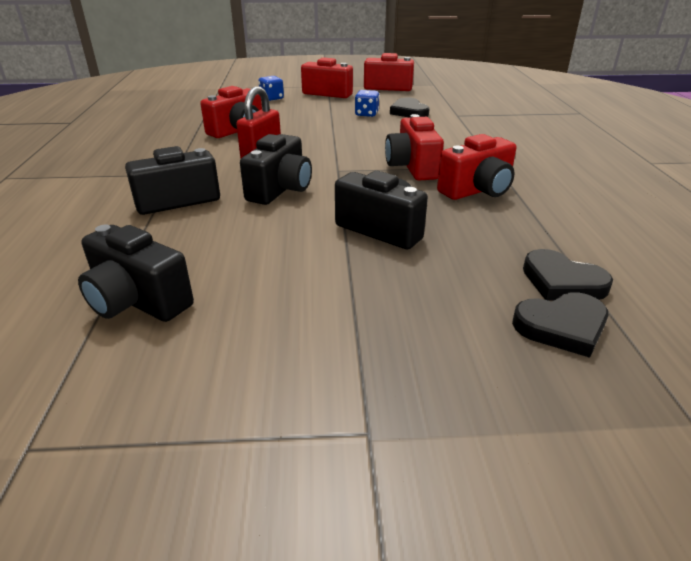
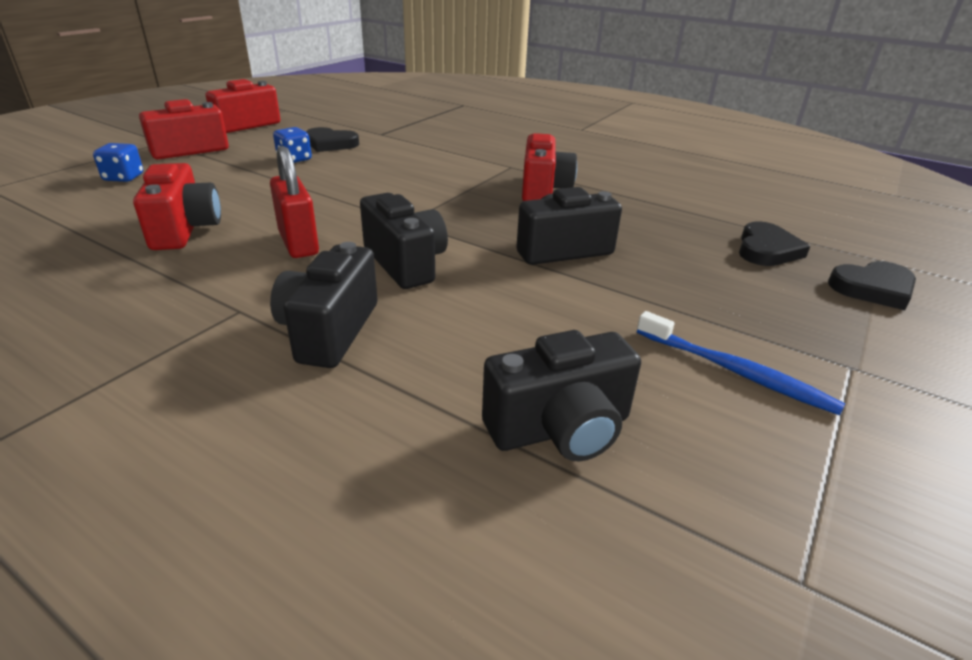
camera: 55 degrees left, 0 degrees up
red camera [385,114,444,181] -> none
black heart [523,249,613,301] -> black heart moved to [828,261,916,310]
none -> blue toothbrush [637,311,845,415]

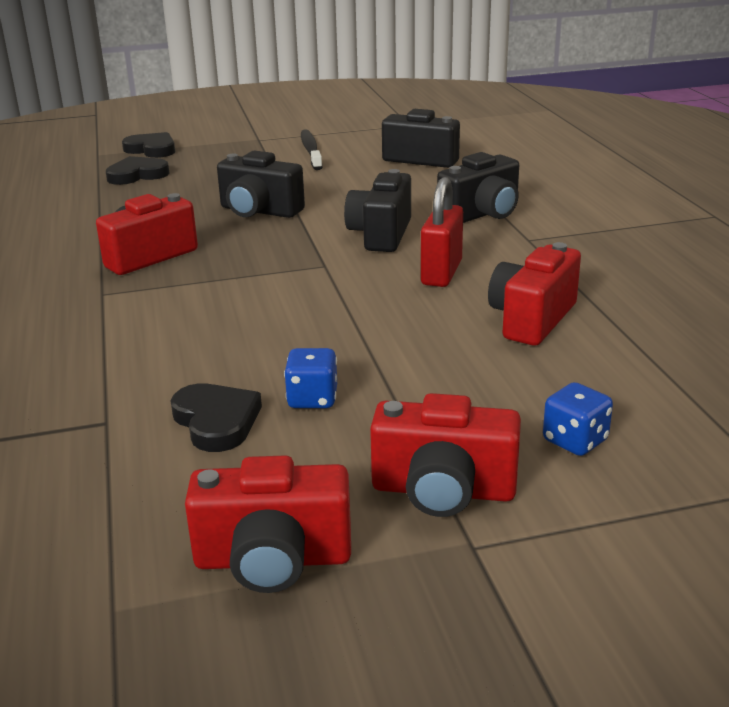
camera: 135 degrees left, 5 degrees down
blue toothbrush [637,311,845,415] -> black toothbrush [301,129,323,170]

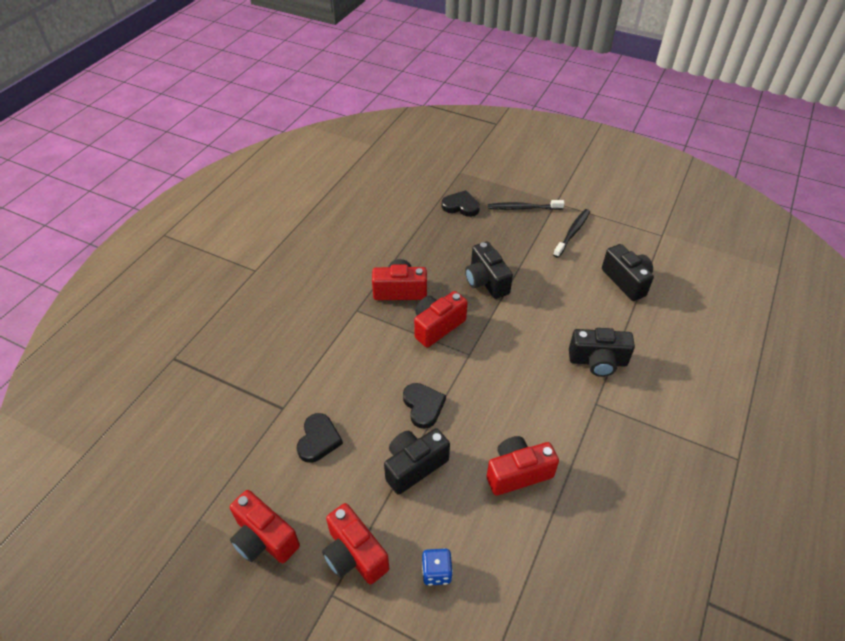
camera: 40 degrees right, 20 degrees up
black heart [122,132,175,158] -> black heart moved to [403,383,446,429]
blue dice [284,348,337,408] -> none
black camera [344,169,411,252] -> black camera moved to [384,428,450,495]
red padlock [421,177,463,287] -> none
none -> red camera [414,291,468,347]
none -> black toothbrush [488,200,564,210]

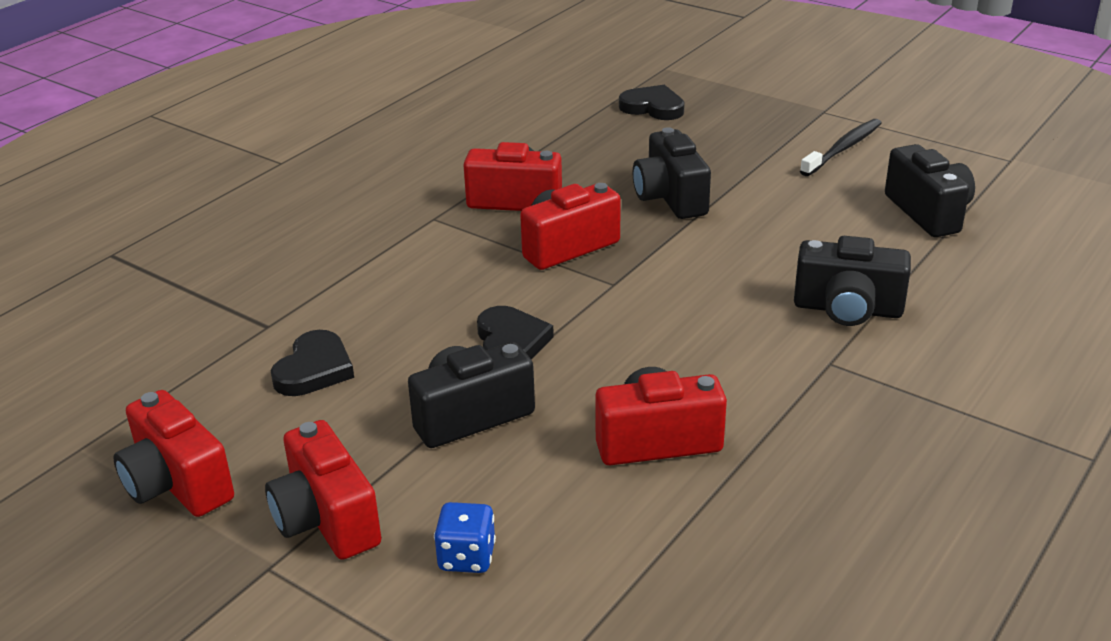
camera: 10 degrees right, 15 degrees down
black toothbrush [488,200,564,210] -> none

